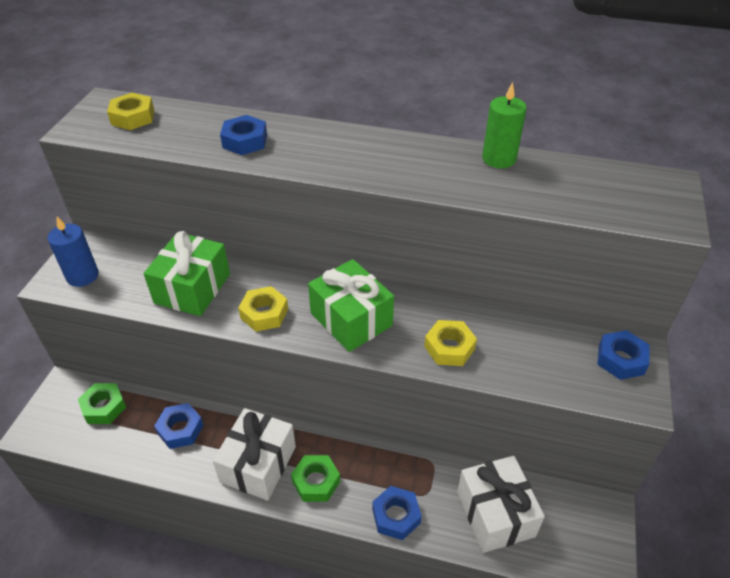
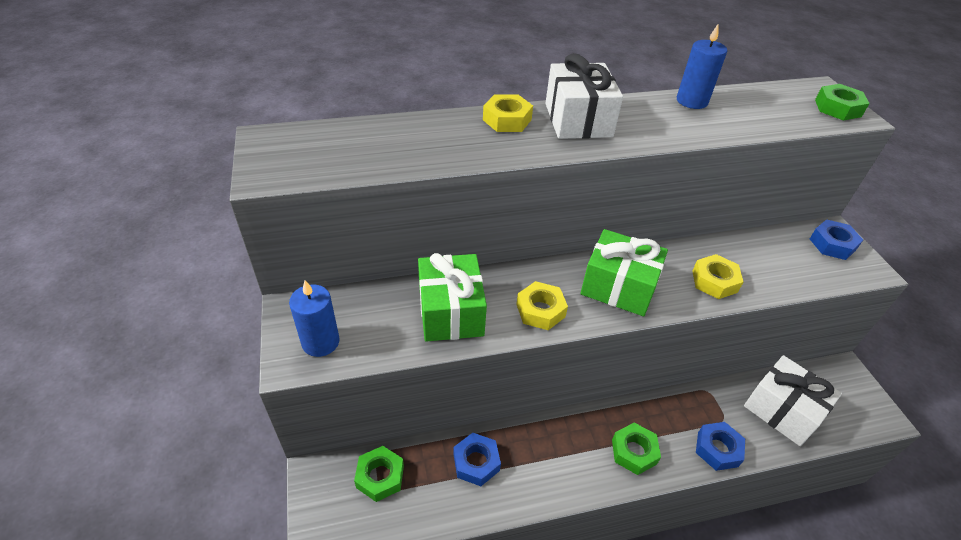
camera: 30 degrees left, 0 degrees up
yellow nut [107,92,155,130] -> yellow nut moved to [483,94,533,132]
white gift [213,408,296,500] -> white gift moved to [545,53,623,139]
blue nut [220,115,267,155] -> none
green candle [482,82,527,168] -> blue candle [677,24,727,109]
none -> green nut [815,84,870,121]

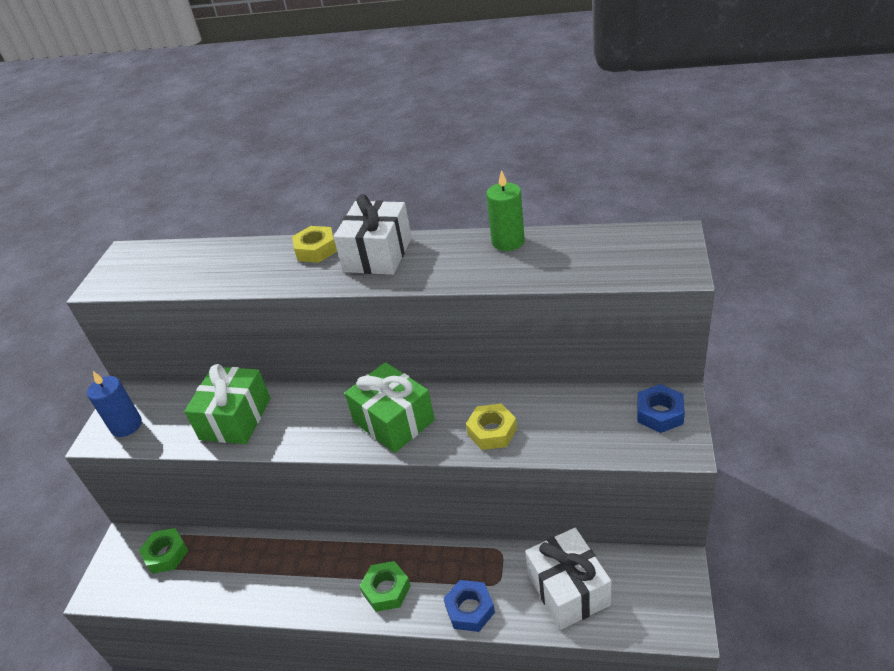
camera: 30 degrees right, 5 degrees down
blue nut [453,433,501,486] -> none
yellow nut [516,281,568,330] -> none
blue candle [677,24,727,109] -> green candle [486,170,525,251]
green nut [815,84,870,121] -> none

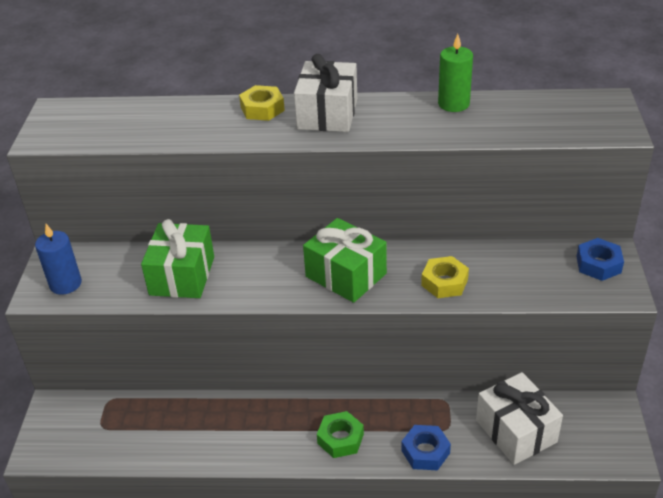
camera: 10 degrees left, 0 degrees up
green nut [139,528,189,574] -> none

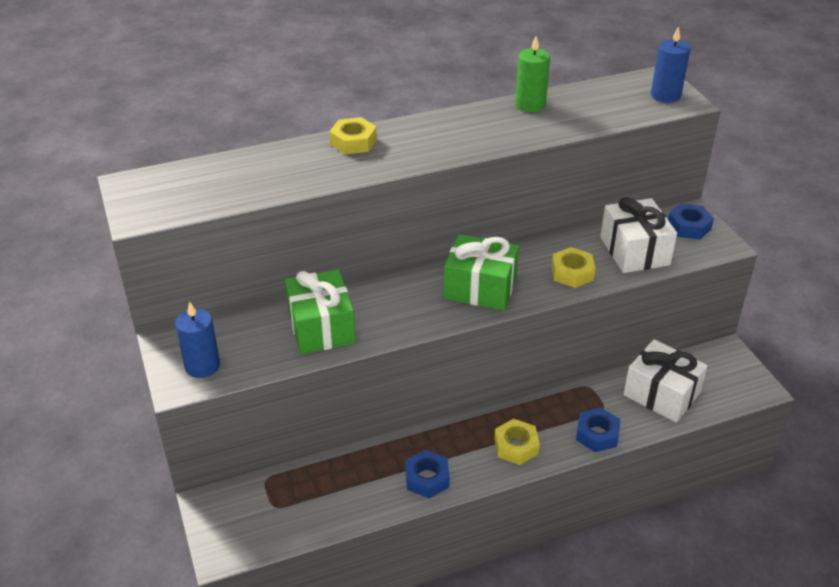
camera: 25 degrees left, 0 degrees up
white gift [294,54,357,132] -> white gift moved to [600,197,677,273]
green nut [317,411,364,458] -> yellow nut [494,419,540,465]
none -> blue nut [405,450,450,498]
none -> blue candle [651,26,691,103]

